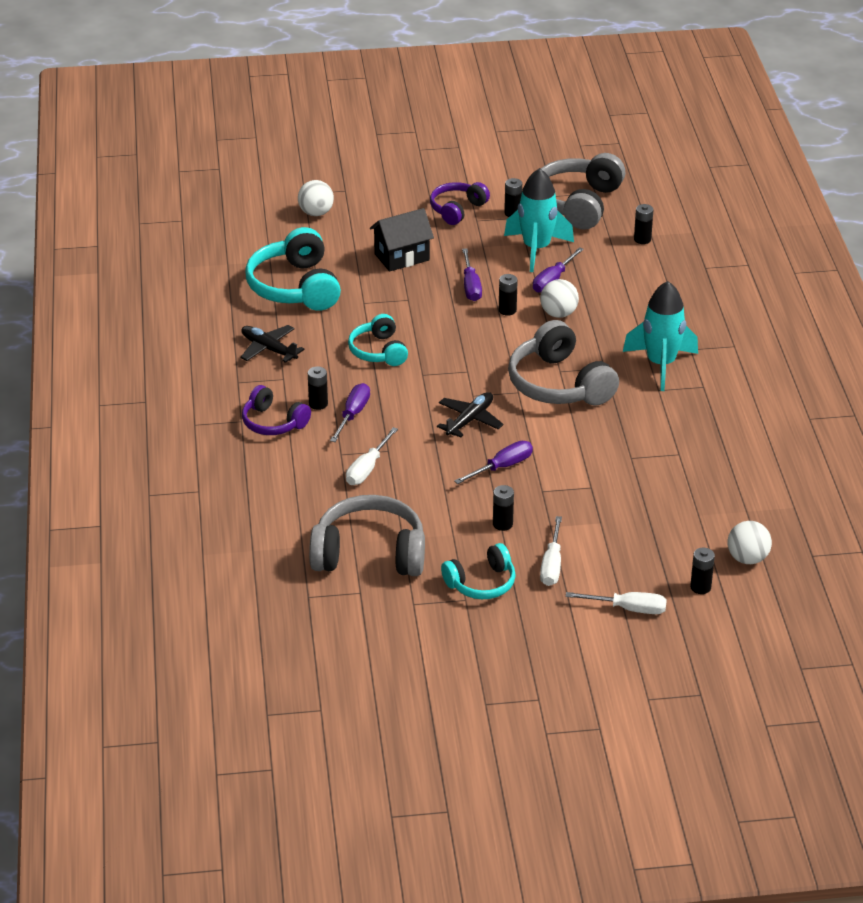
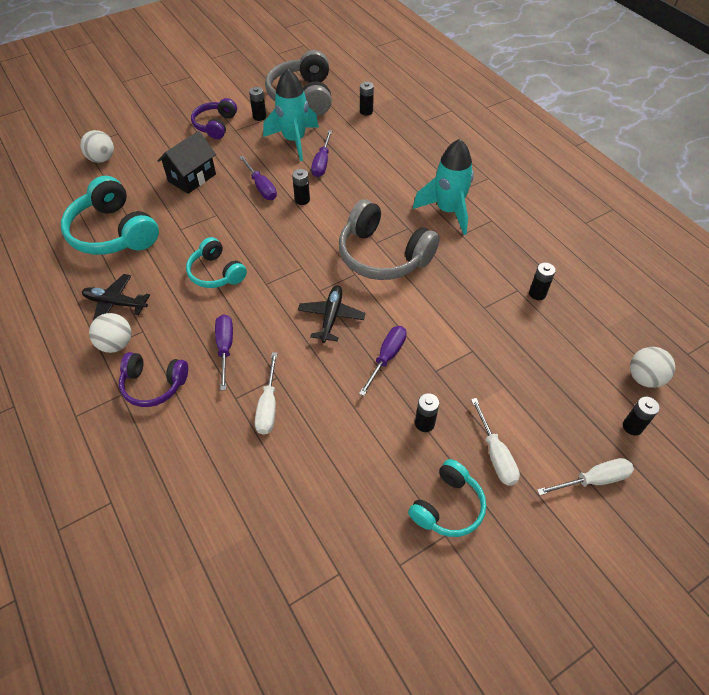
camera: 25 degrees left, 15 degrees up
black battery [308,366,328,410] -> black battery moved to [529,263,556,300]
grey headphones [309,495,425,576] -> none
white ball [540,279,579,318] -> white ball moved to [89,313,131,353]

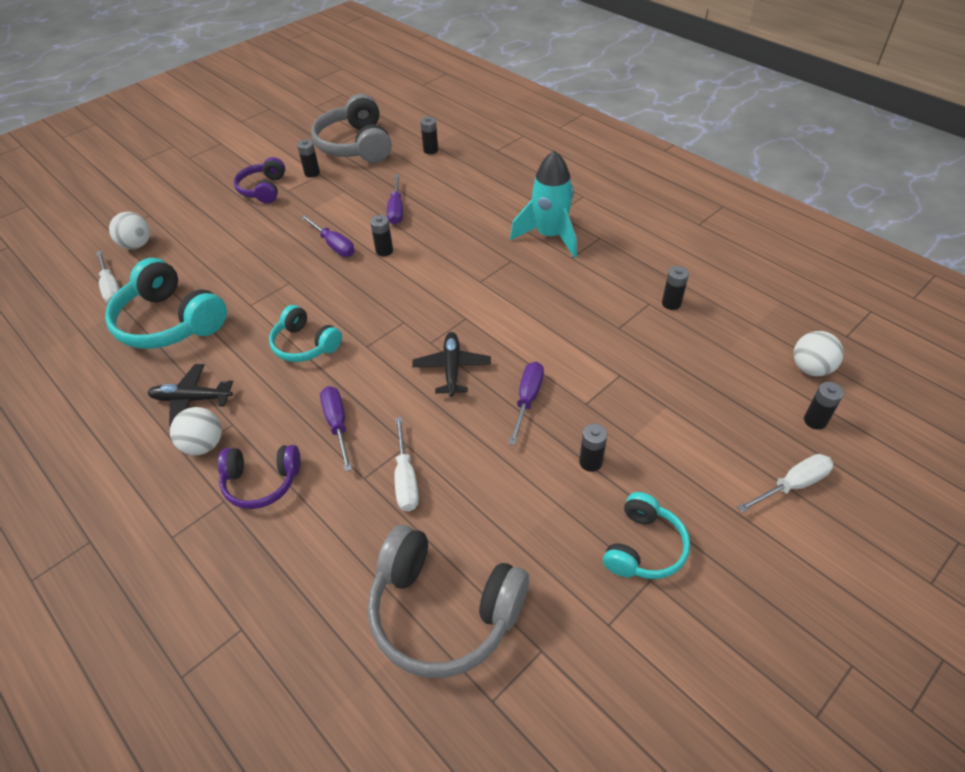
camera: 10 degrees left, 5 degrees down
black house [157,131,216,194] -> none
turquoise rocket [263,69,319,161] -> none
grey headphones [339,199,440,280] -> grey headphones moved to [367,525,529,678]
white screwdriver [471,398,520,486] -> white screwdriver moved to [96,251,120,304]

